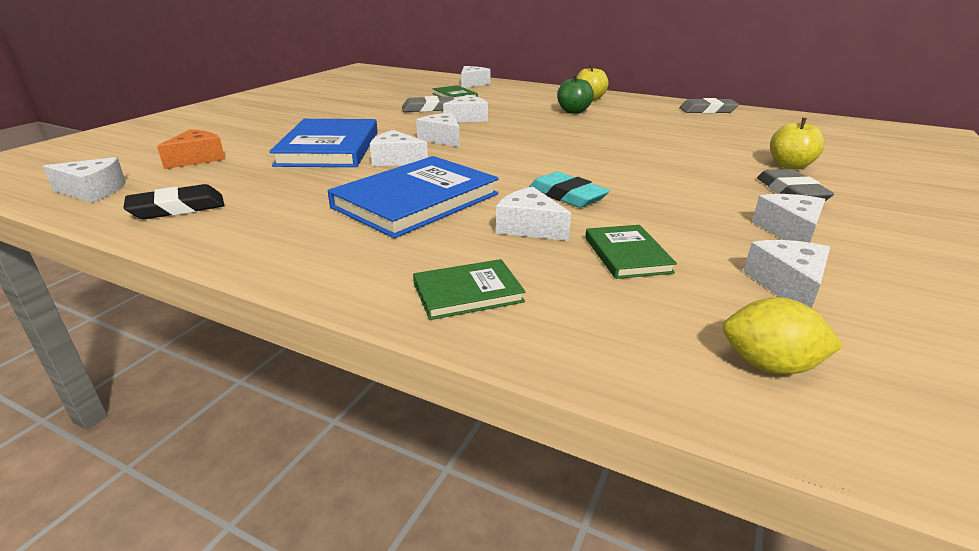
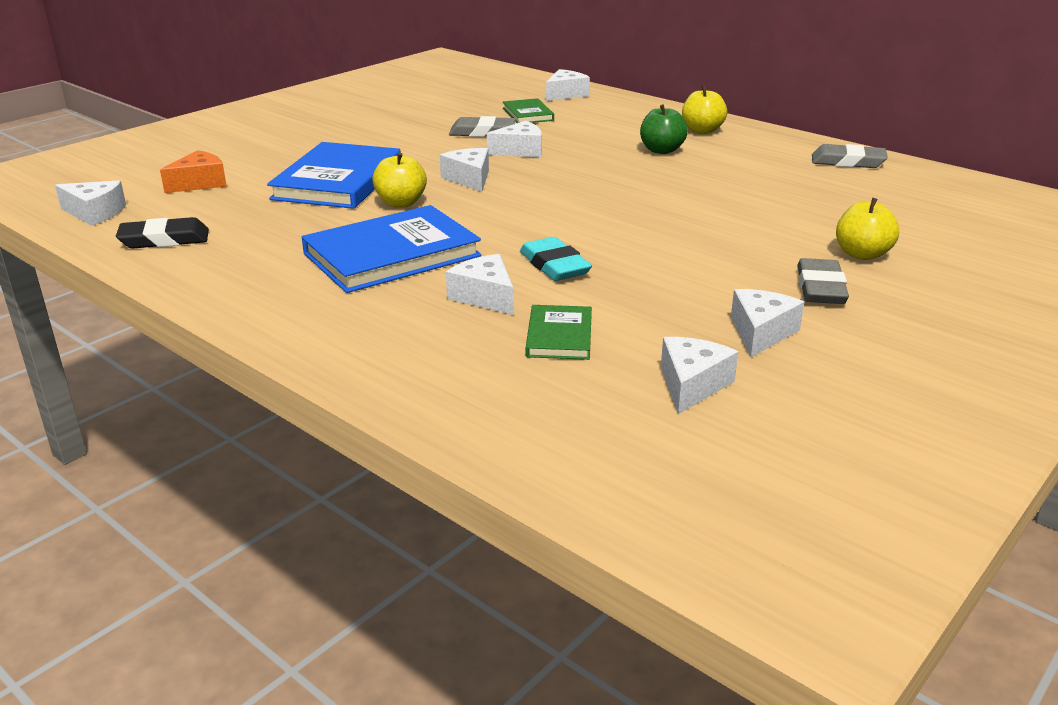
camera: 15 degrees right, 0 degrees up
white cheese [370,130,428,166] -> yellow apple [372,152,427,208]
green book [413,259,525,320] -> none
yellow lemon [723,297,843,374] -> none

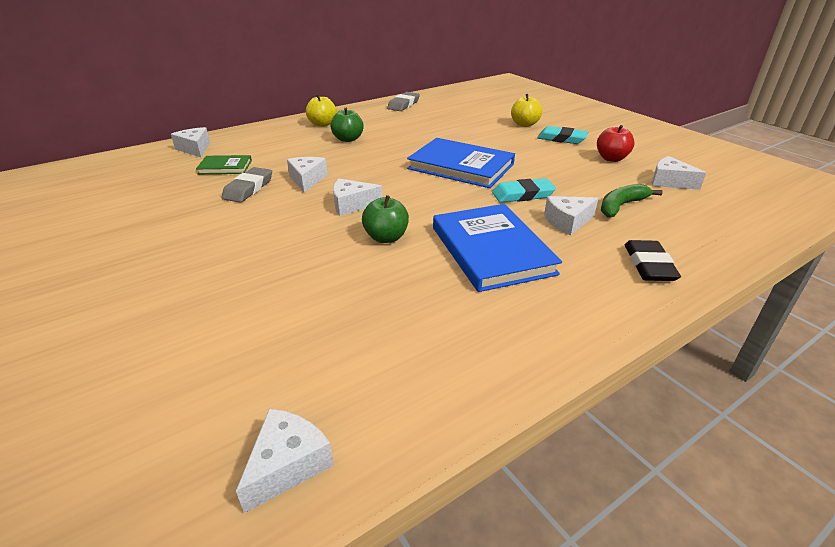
camera: 75 degrees left, 5 degrees up
black eraser [116,217,209,248] -> black eraser moved to [625,240,681,281]
orange cheese [160,150,227,193] -> none
blue book [267,142,401,209] -> blue book moved to [407,138,515,188]
yellow apple [372,152,427,208] -> green apple [362,195,409,243]
green book [526,305,592,360] -> green banana [601,184,663,218]
white cheese [731,289,804,357] -> red apple [597,125,635,162]
grey eraser [797,258,849,304] -> turquoise eraser [537,126,588,144]

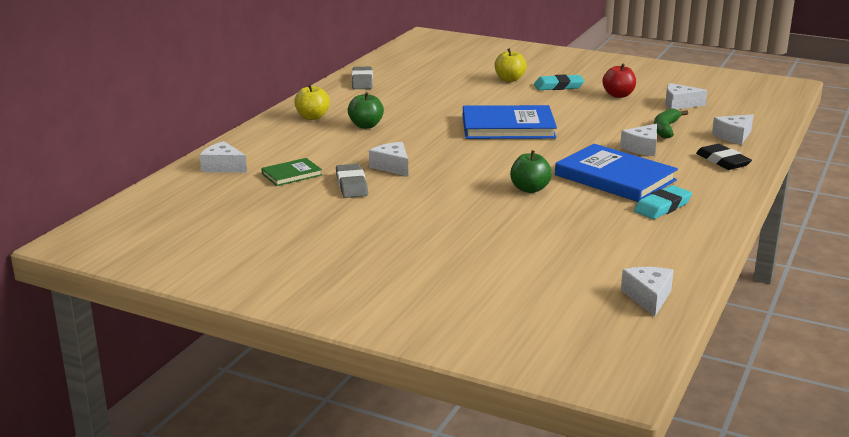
camera: 30 degrees left, 10 degrees down
white cheese [333,179,383,216] -> white cheese moved to [712,114,754,145]
turquoise eraser [492,178,556,203] -> turquoise eraser moved to [634,185,692,219]

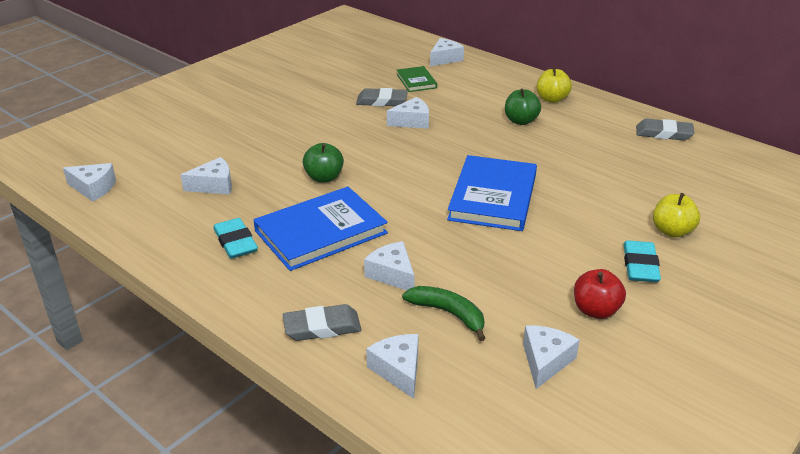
camera: 105 degrees right, 10 degrees up
black eraser [696,144,752,170] -> grey eraser [283,304,361,341]
none -> white cheese [181,157,232,195]

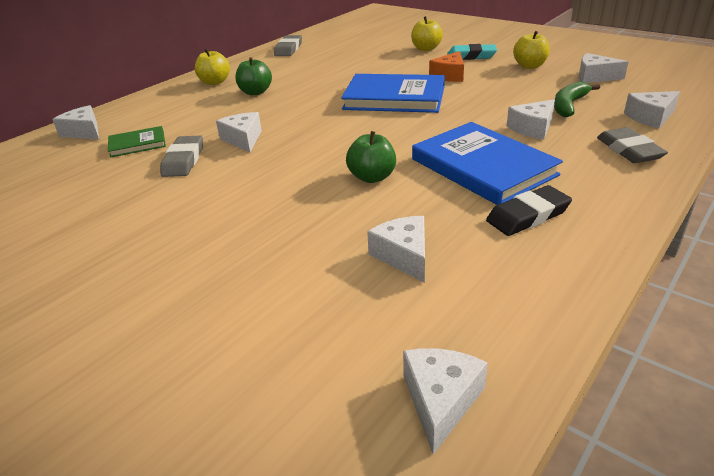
camera: 90 degrees left, 0 degrees up
turquoise eraser [213,218,258,259] -> black eraser [486,185,572,236]
red apple [574,269,626,319] -> yellow apple [513,31,550,69]
none -> orange cheese [429,51,464,82]

